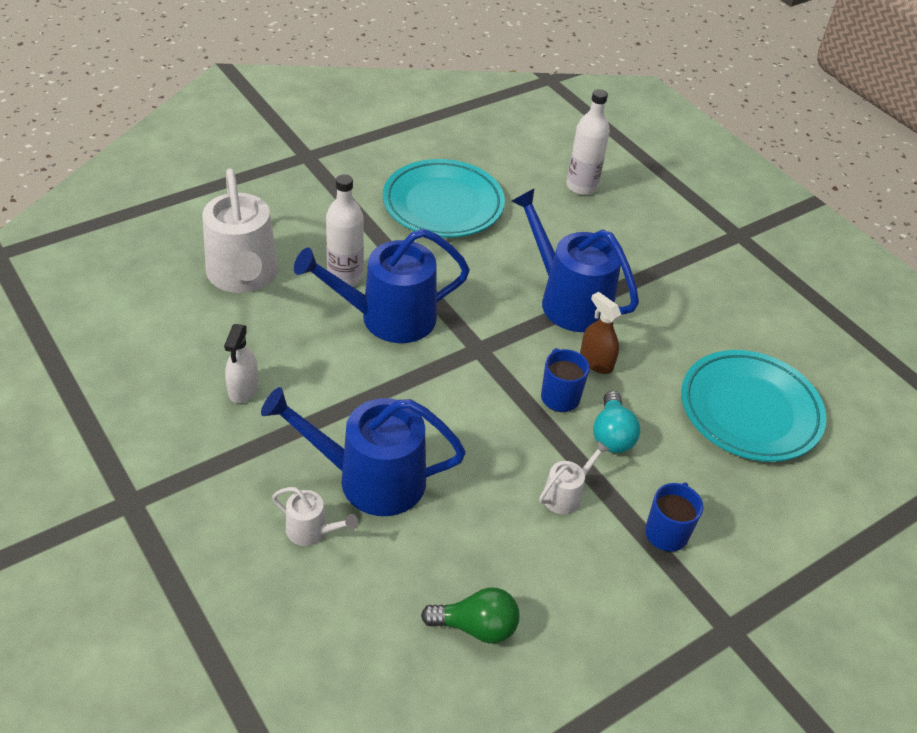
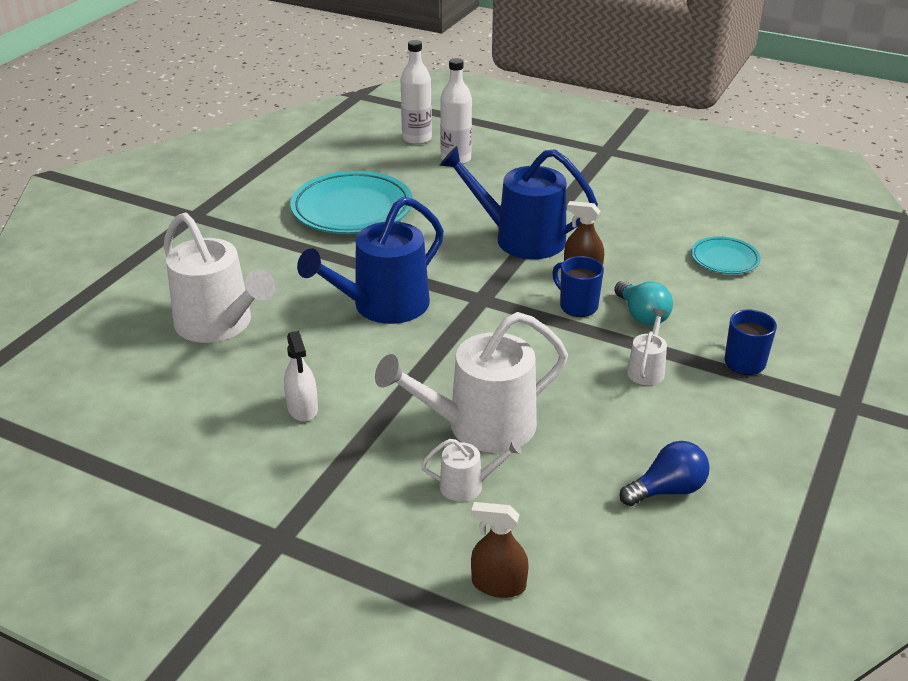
camera: 25 degrees left, 10 degrees down
blue watering can [261,387,466,516] -> white watering can [375,312,568,453]
white bottle [326,174,364,286] -> white bottle moved to [400,40,432,145]
green light bulb [421,587,519,644] -> blue light bulb [620,441,710,506]
turquoise plate [681,350,827,462] -> turquoise plate [691,236,761,274], size x0.52
none -> brown spray bottle [471,502,528,598]

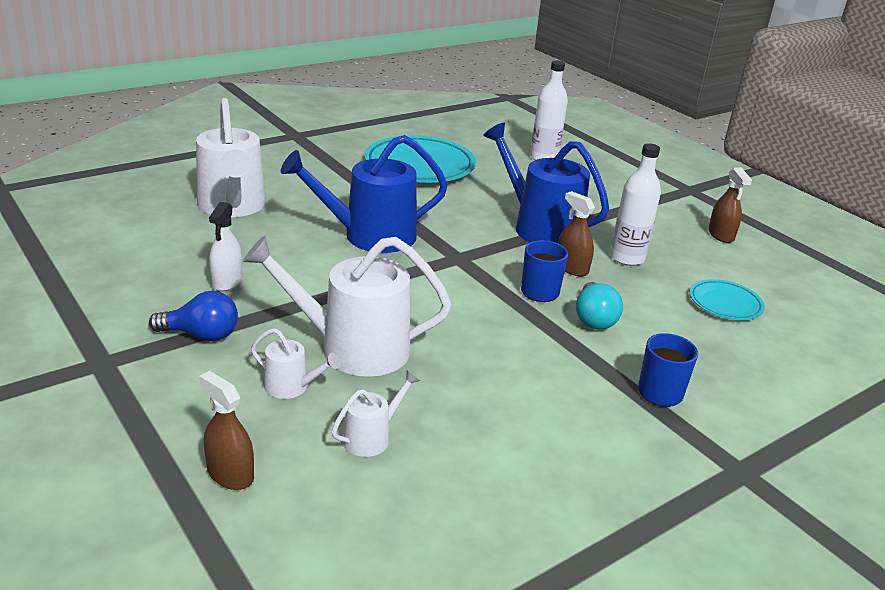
camera: 25 degrees right, 5 degrees down
white bottle [400,40,432,145] -> white bottle moved to [610,143,661,266]
blue light bulb [620,441,710,506] -> blue light bulb moved to [149,291,238,341]
white watering can [627,309,667,385] -> white watering can moved to [332,371,420,457]
none -> brown spray bottle [708,168,752,243]

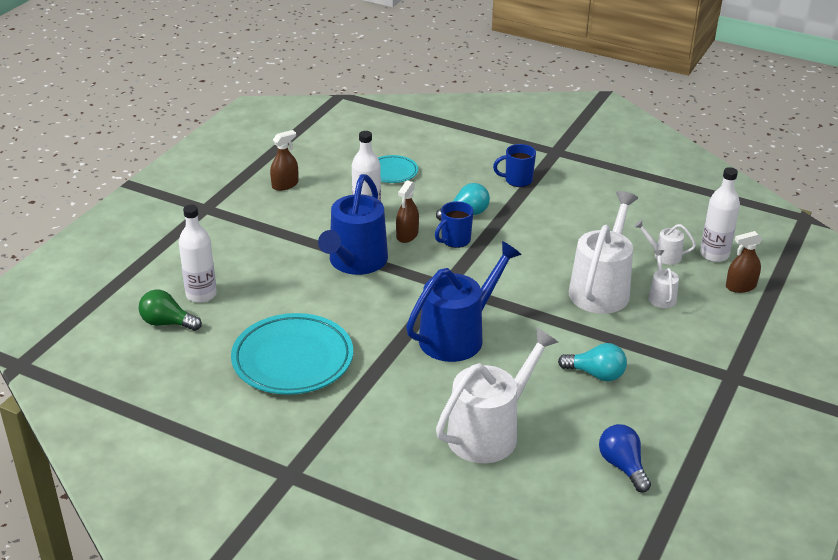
camera: 115 degrees left, 5 degrees up
blue light bulb [149,291,238,341] -> blue light bulb moved to [599,424,651,493]
brown spray bottle [199,371,254,490] -> brown spray bottle turned 60 degrees clockwise [726,231,762,293]
white spray bottle [209,202,242,291] -> turquoise light bulb [558,343,627,381]
white watering can [243,236,451,377] -> white watering can turned 135 degrees counterclockwise [569,191,638,314]
blue watering can [281,135,448,253] -> blue watering can turned 90 degrees counterclockwise [406,241,522,362]
none -> green light bulb [139,289,202,331]
none -> white bottle [700,167,740,262]

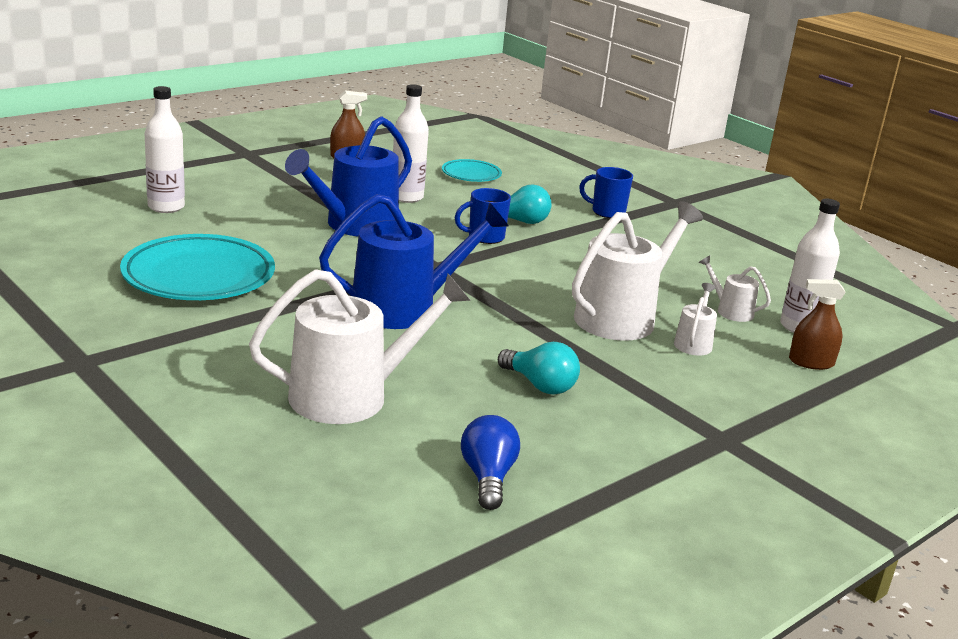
camera: 20 degrees right, 10 degrees down
green light bulb [139,289,202,331] -> none
brown spray bottle [396,181,419,243] -> none

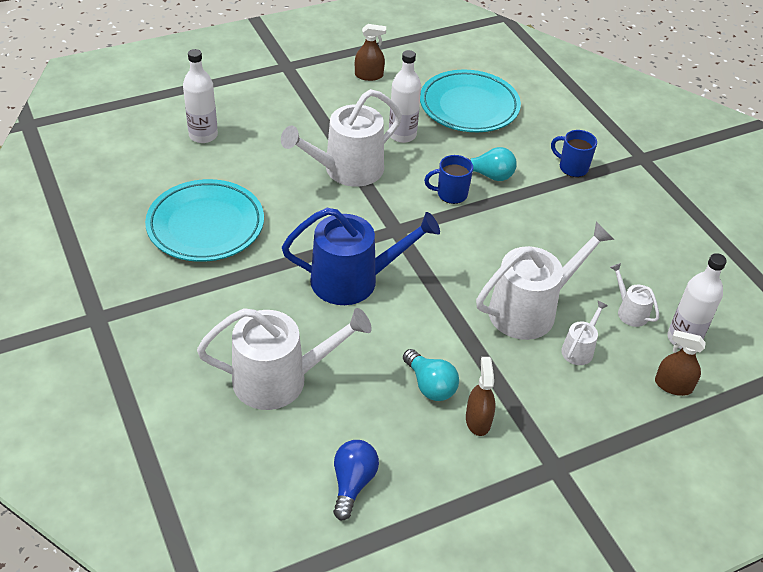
camera: 15 degrees right, 20 degrees up
blue watering can [285,116,412,237] -> white watering can [281,89,402,187]
turquoise plate [442,159,502,182] -> turquoise plate [420,70,521,132], size x1.93
none -> brown spray bottle [466,357,495,436]

